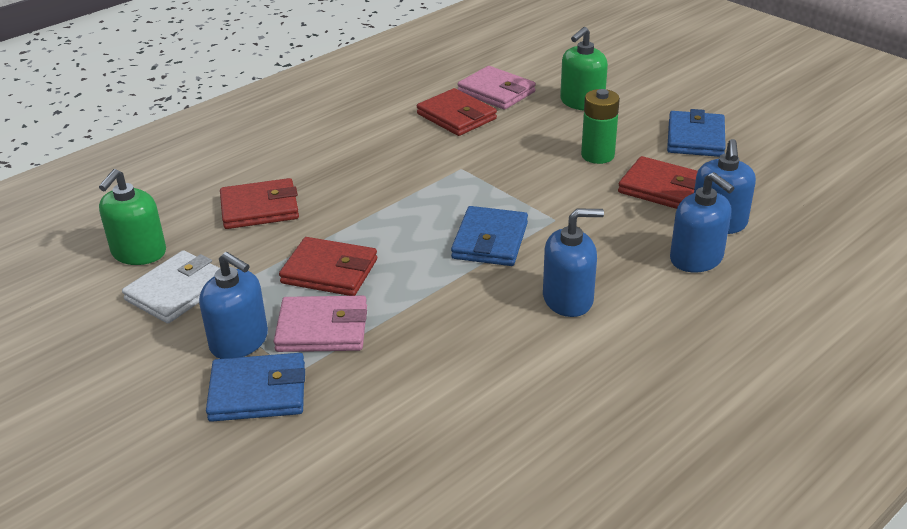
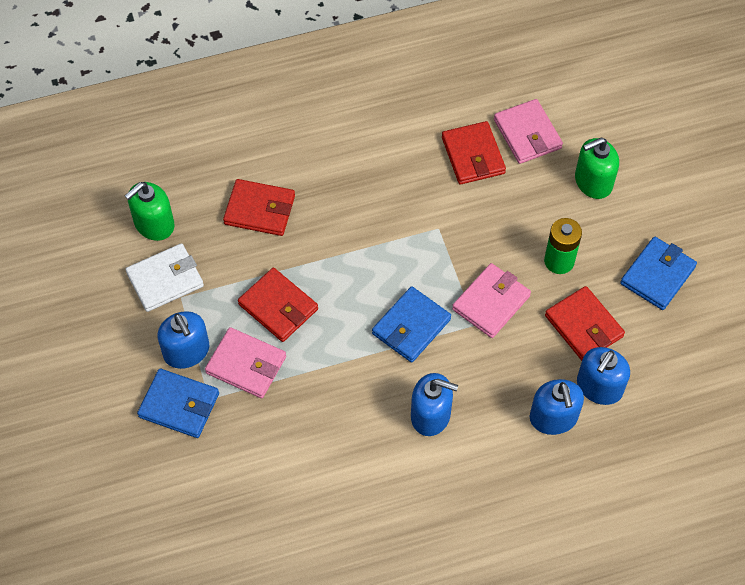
camera: 25 degrees right, 25 degrees up
none -> pink wallet [452,263,531,338]

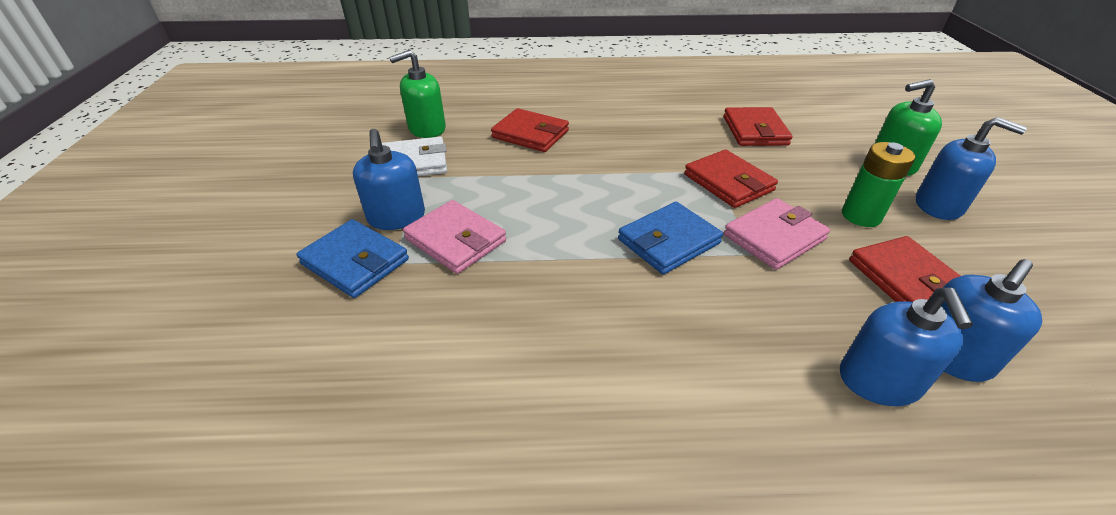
camera: 15 degrees right, 20 degrees down
red wallet [238,268,318,342] -> red wallet moved to [684,150,778,208]
blue soap dispenser [411,373,458,436] -> blue soap dispenser moved to [916,117,1027,220]
pink wallet [494,99,563,164] -> none
blue wallet [620,237,697,310] -> none

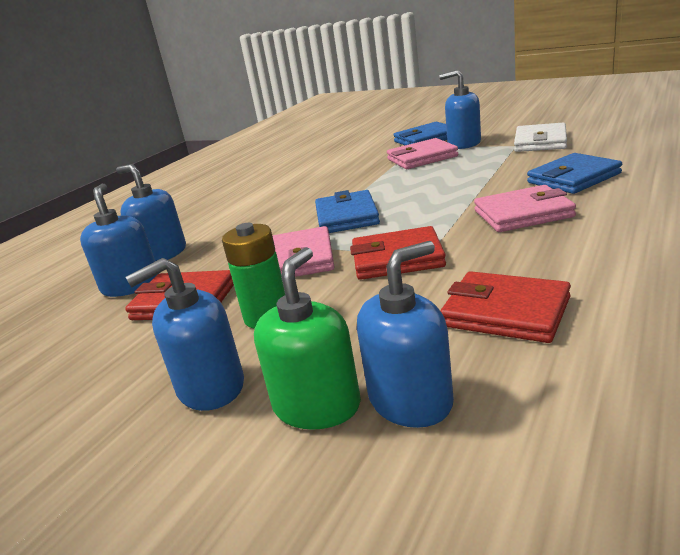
camera: 125 degrees right, 15 degrees down
green soap dispenser [389,50,446,138] -> none
red wallet [491,108,569,152] -> blue wallet [527,153,622,194]
none -> blue soap dispenser [357,241,454,428]
none -> pink wallet [474,185,576,232]

